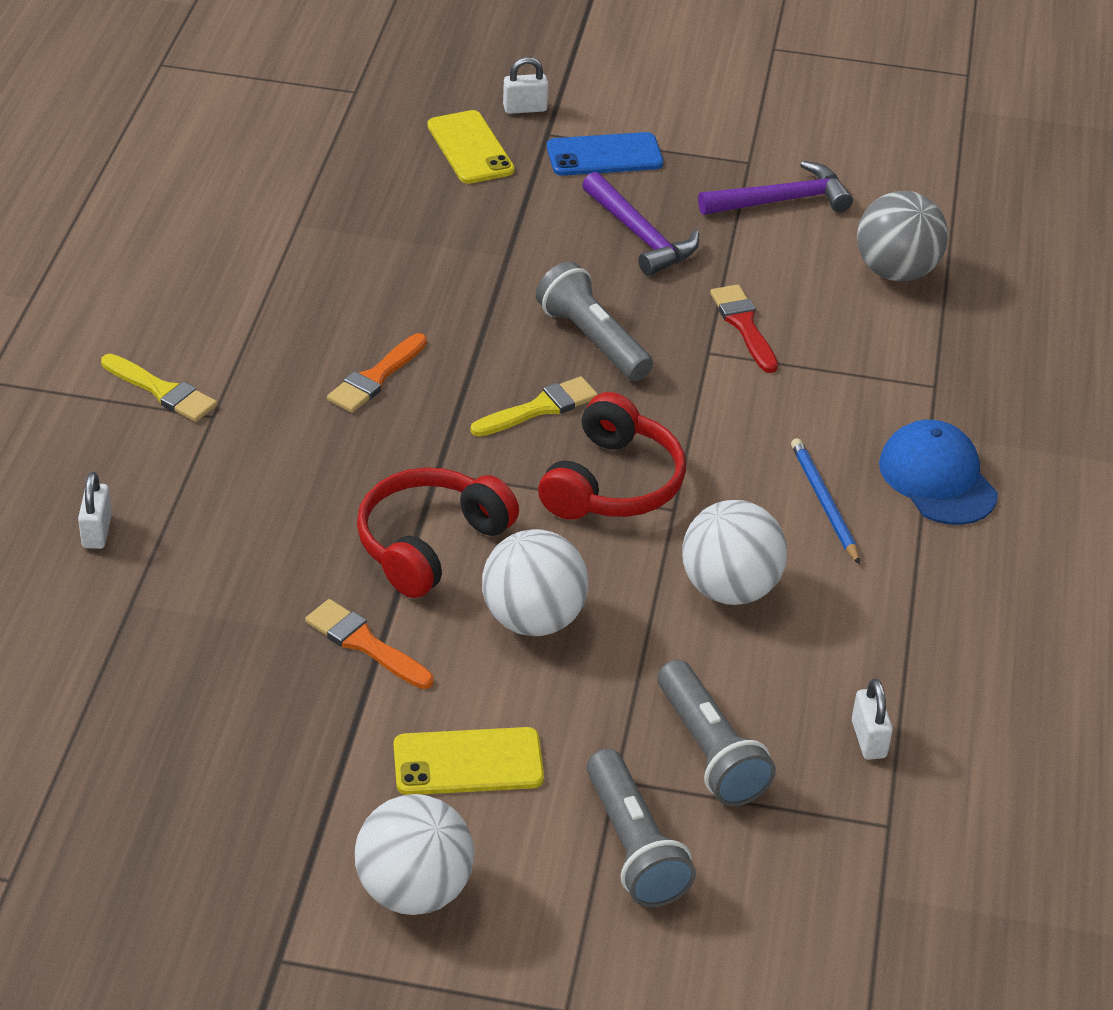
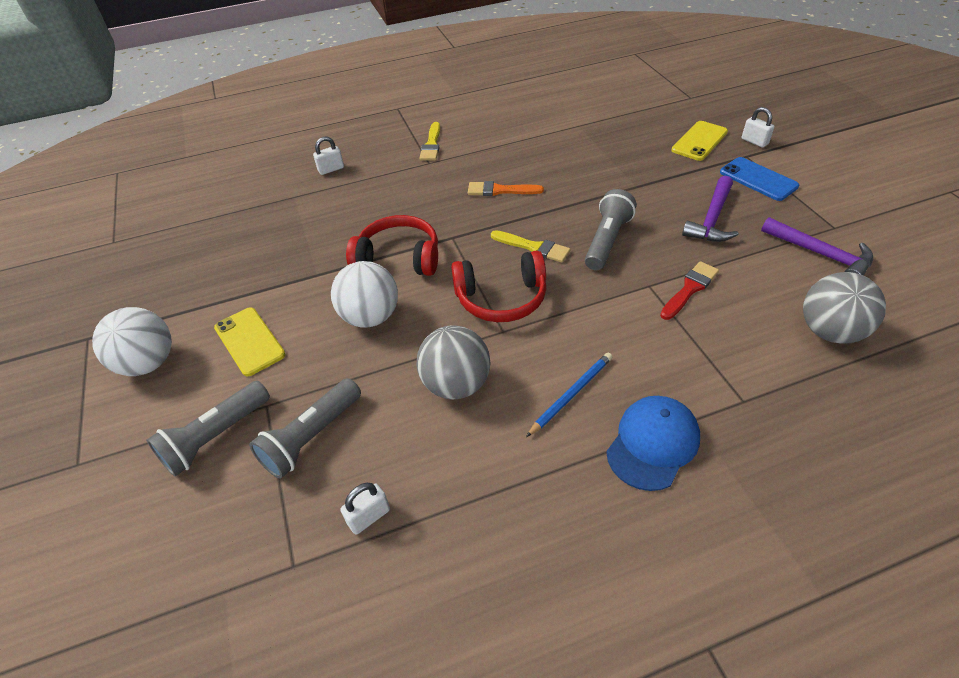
camera: 65 degrees right, 5 degrees up
orange brush [305,599,434,689] -> none
white ball [682,500,787,605] -> grey ball [416,325,490,399]

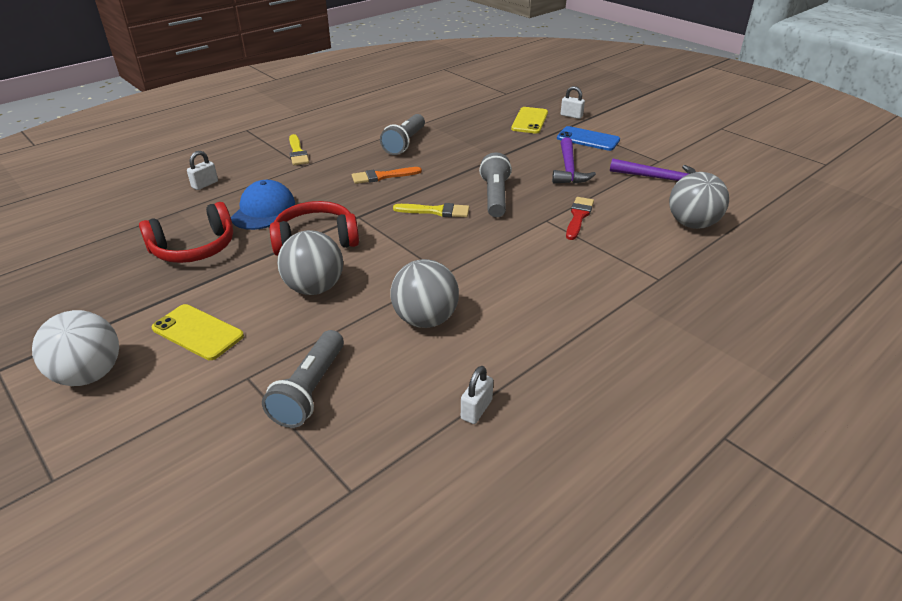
camera: 25 degrees left, 10 degrees down
grey flashlight [146,381,270,477] -> grey flashlight moved to [380,114,425,155]
white ball [331,261,398,328] -> grey ball [277,230,343,295]
white padlock [340,482,390,535] -> white padlock moved to [461,366,493,424]
red headphones [451,251,547,322] -> red headphones moved to [139,202,233,263]
blue pencil [526,353,612,437] -> none
blue cap [606,396,700,491] -> blue cap moved to [231,180,295,230]

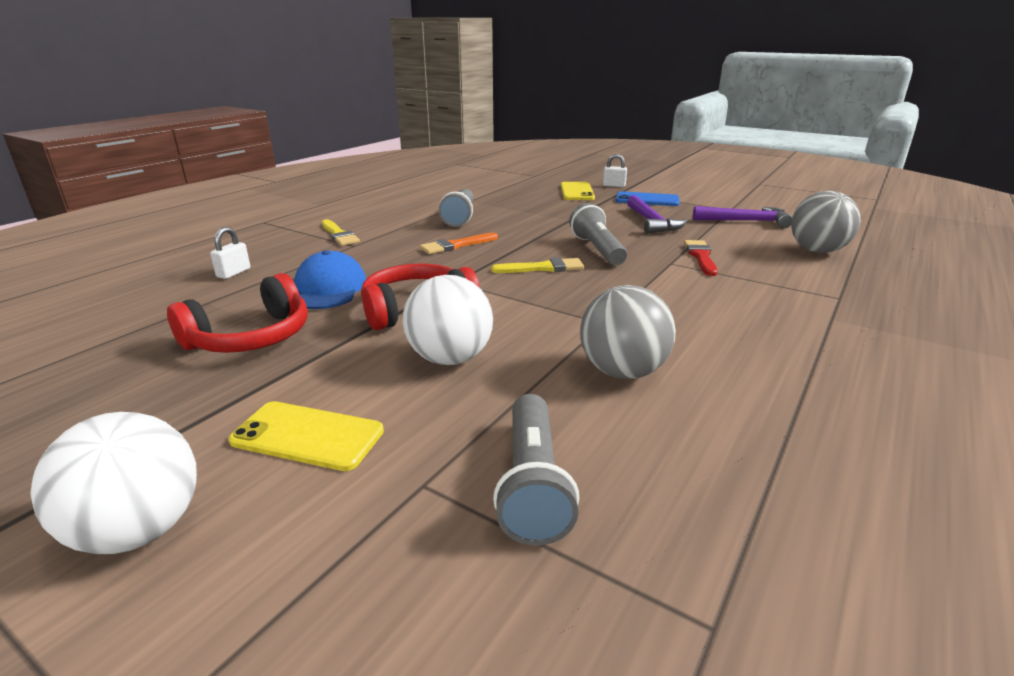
camera: 15 degrees left, 10 degrees down
grey ball [277,230,343,295] -> white ball [403,275,493,365]
white padlock [461,366,493,424] -> none

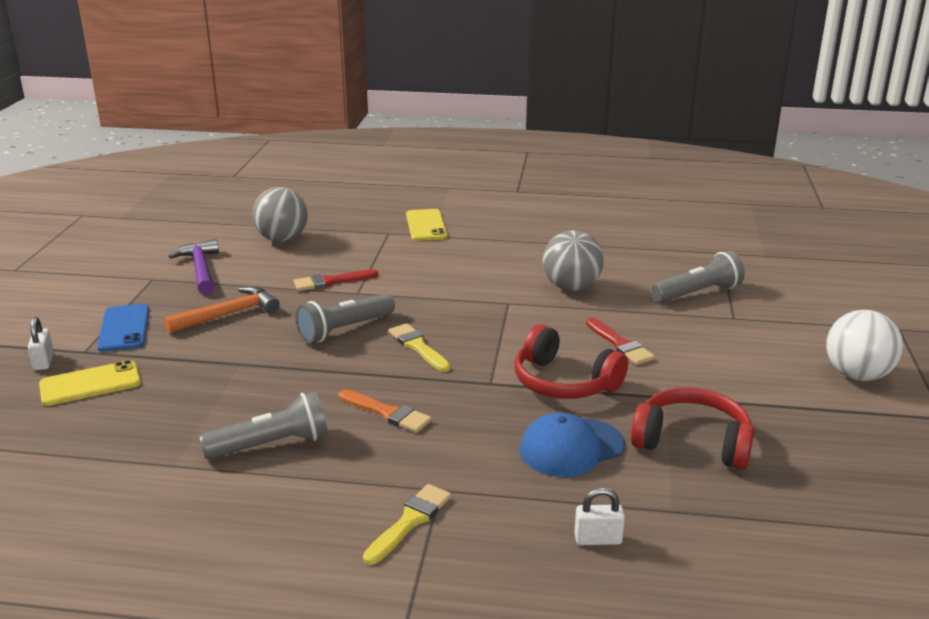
camera: 115 degrees left, 0 degrees up
yellow phone [229,401,384,471] -> yellow phone moved to [406,209,448,241]
white ball [403,275,493,365] -> red brush [586,317,655,365]
purple hammer [627,195,687,234] -> orange hammer [164,286,280,334]

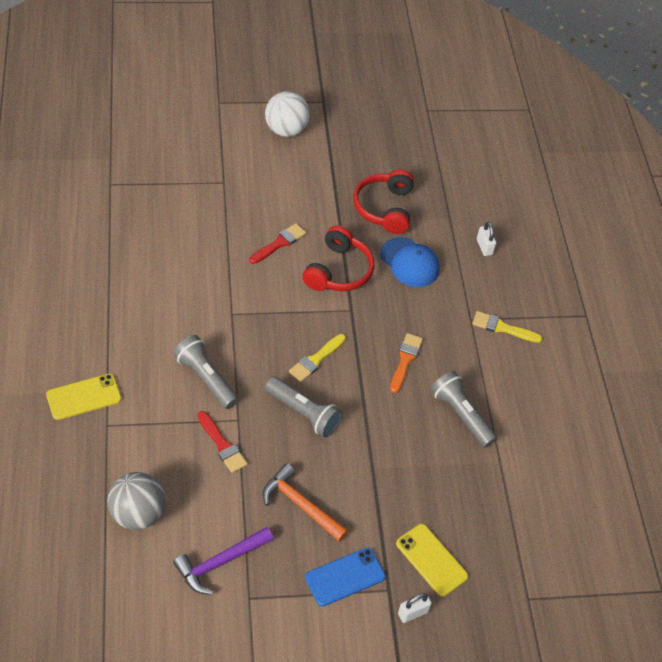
camera: 110 degrees left, 25 degrees up
grey ball [543,230,604,291] -> none
grey flashlight [651,251,745,303] -> grey flashlight moved to [173,335,239,409]

